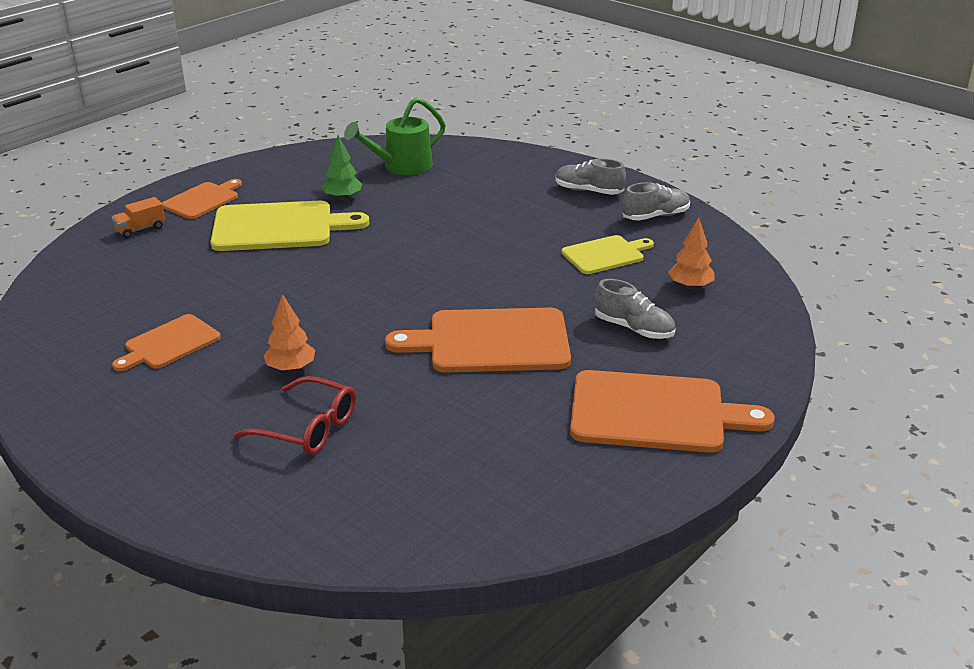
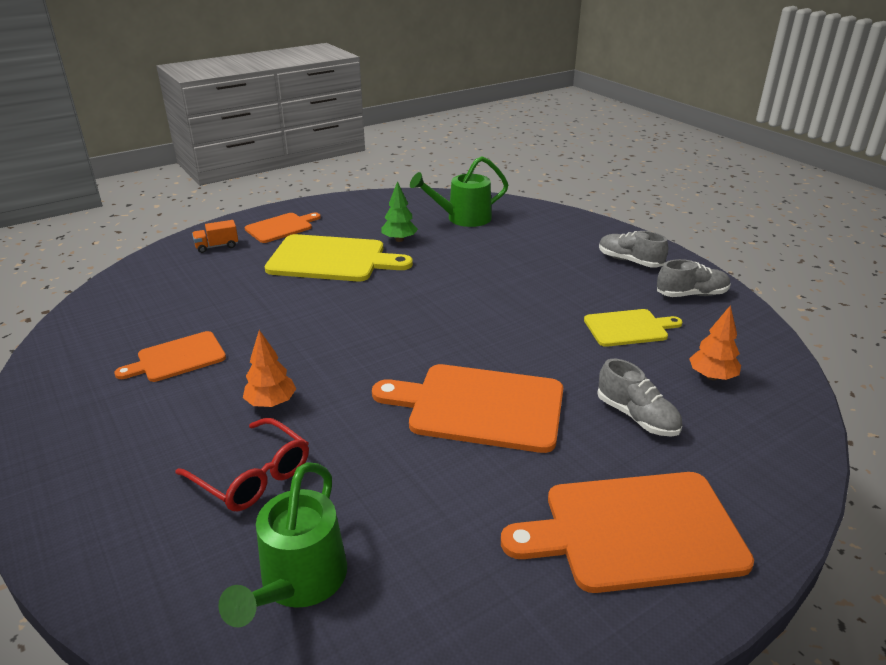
camera: 15 degrees right, 0 degrees up
orange cutting board [570,370,775,453] -> orange cutting board turned 150 degrees clockwise [501,472,754,593]
none -> green watering can [218,462,347,628]

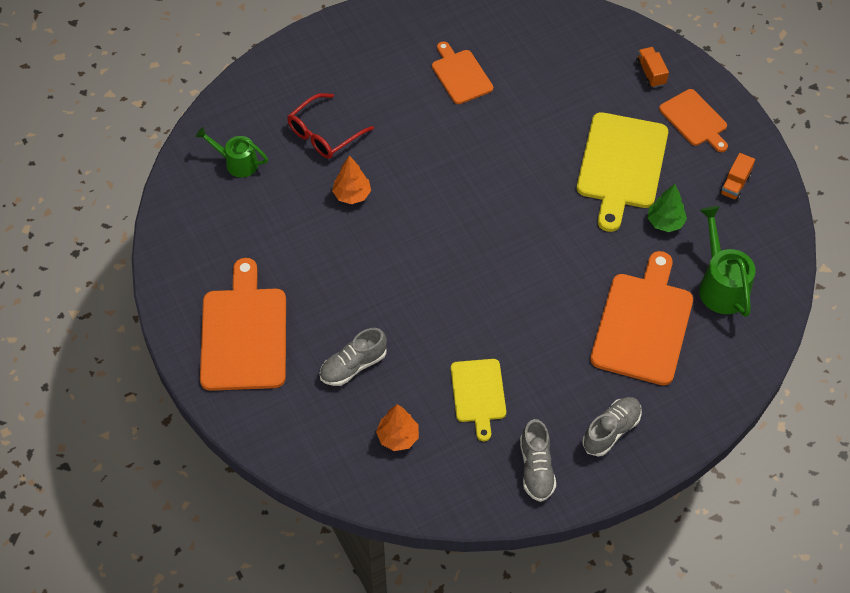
camera: 95 degrees right, 25 degrees up
green watering can [218,462,347,628] -> green watering can [196,127,268,177], size x0.67
orange tree [243,330,296,407] -> orange tree moved to [332,156,371,204]
orange cutting board [372,364,563,453] -> orange cutting board moved to [590,251,693,386]
none -> orange truck [720,153,755,201]

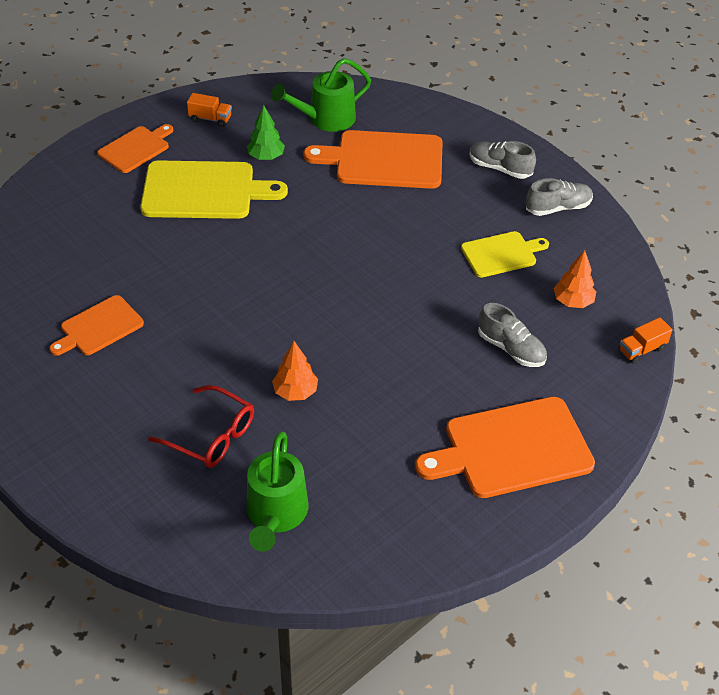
camera: 105 degrees left, 10 degrees down
green watering can [196,127,268,177] -> green watering can [246,432,308,552], size x1.50
orange truck [636,47,669,88] -> orange truck moved to [619,317,673,364]

